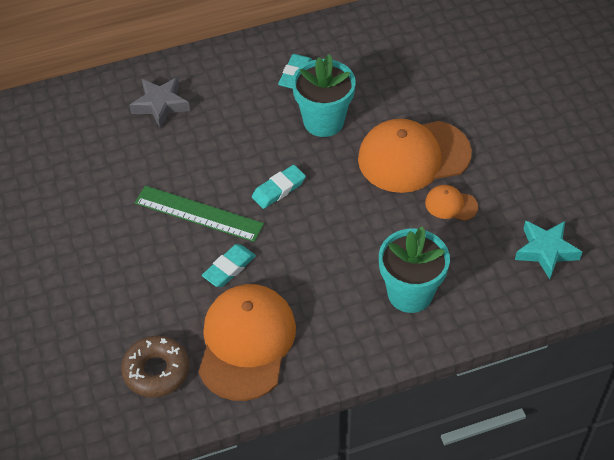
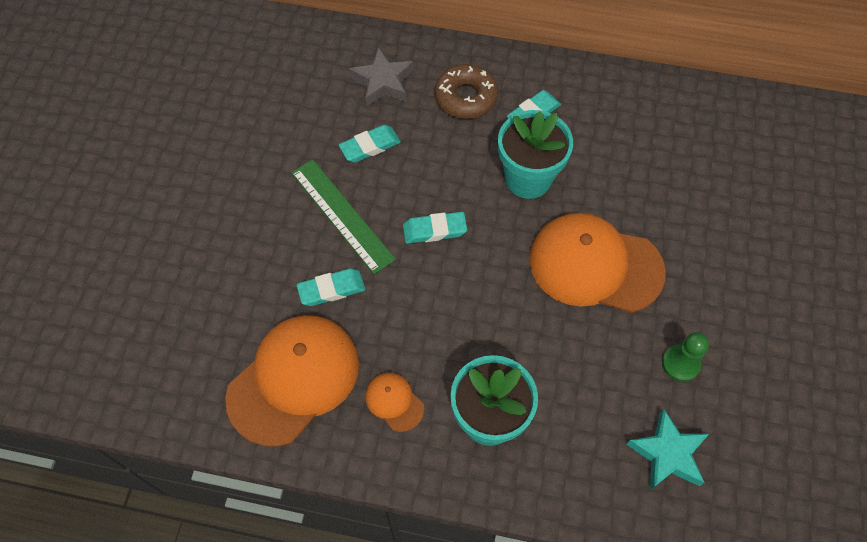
camera: 30 degrees right, 10 degrees up
brown donut [121,336,189,398] -> brown donut moved to [435,64,498,119]
orange cap [425,185,478,221] -> orange cap moved to [365,373,424,432]
none -> turquoise eraser [339,125,401,163]
none -> green pawn [662,332,709,382]

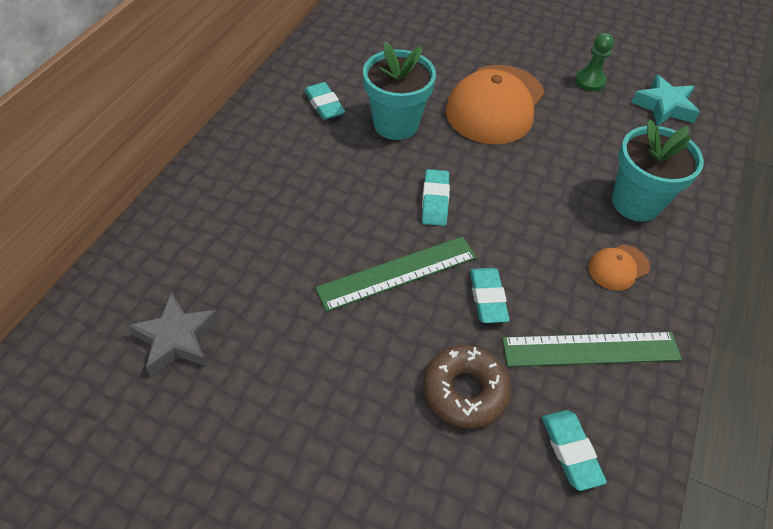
camera: 80 degrees left, 10 degrees down
orange cap [225,315,359,447] -> green ruler [502,332,682,367]
turquoise eraser [339,125,401,163] -> turquoise eraser moved to [542,410,607,491]
grey star [349,47,414,107] -> grey star moved to [128,292,220,377]
brown donut [435,64,498,119] -> brown donut moved to [423,345,511,429]

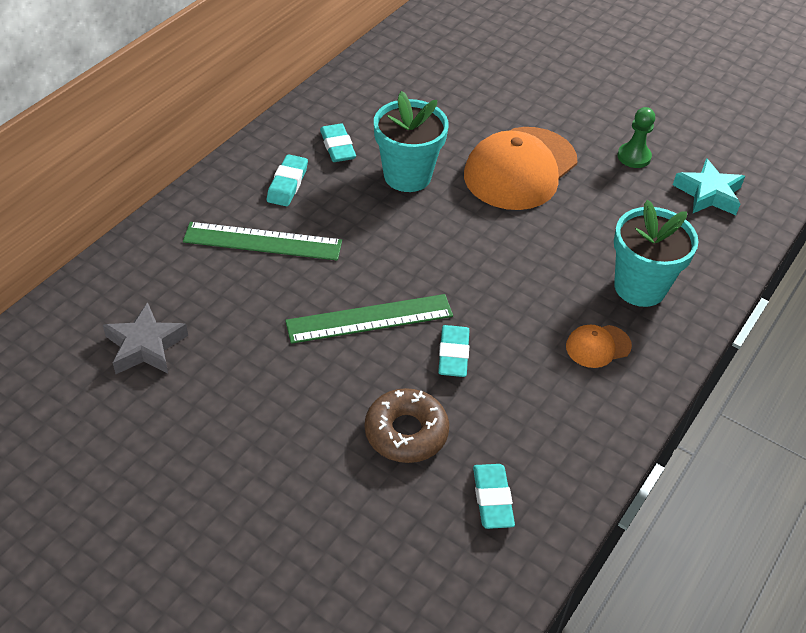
camera: 10 degrees right, 5 degrees down
turquoise eraser [422,169,450,226] -> turquoise eraser moved to [267,154,308,206]
green ruler [502,332,682,367] -> green ruler moved to [183,222,342,261]

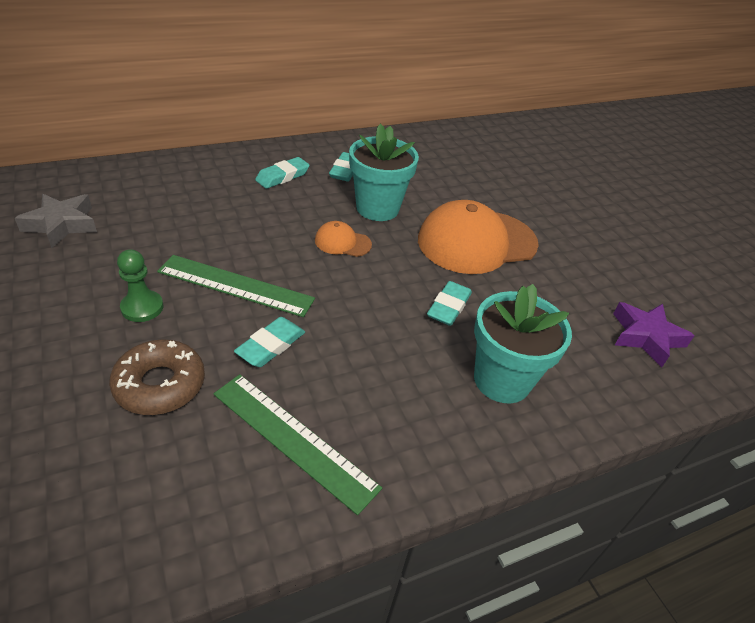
camera: 30 degrees right, 5 degrees down
green ruler [183,222,342,261] -> green ruler moved to [213,374,382,515]
turquoise eraser [473,464,515,529] -> turquoise eraser moved to [427,281,472,326]
orange cap [566,325,632,368] -> orange cap moved to [315,221,372,257]
green pawn [617,107,655,168] -> green pawn moved to [117,249,163,322]
turquoise star [673,158,745,215] -> purple star [613,302,695,367]

